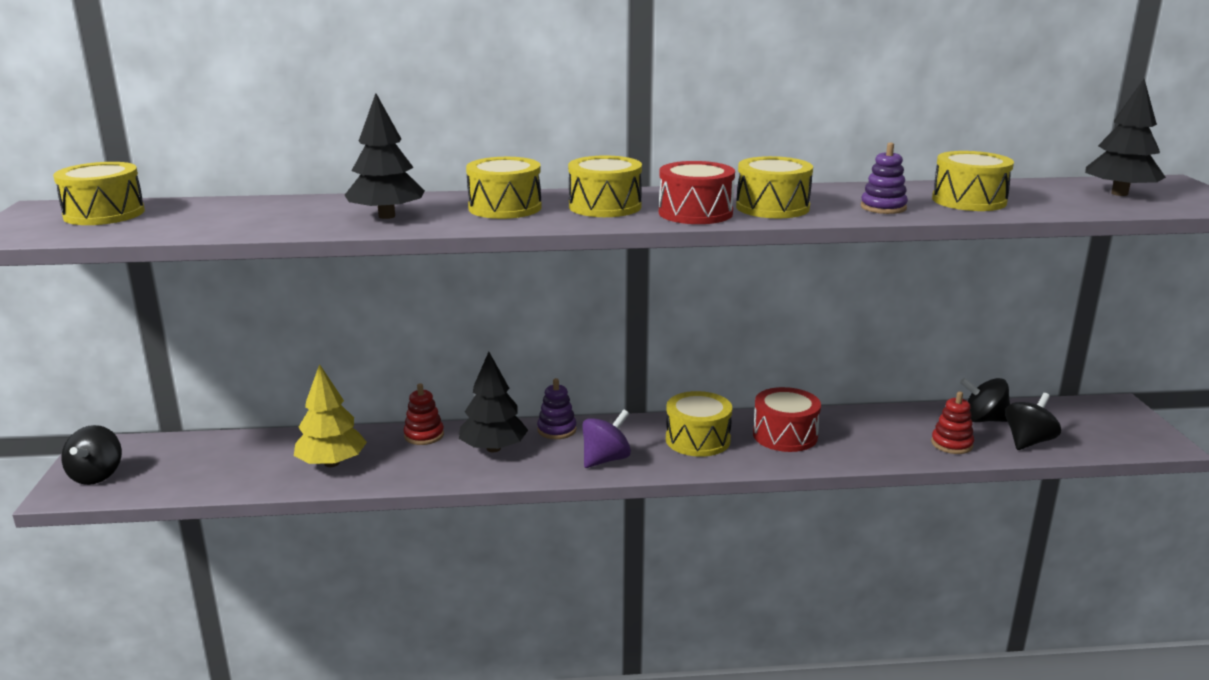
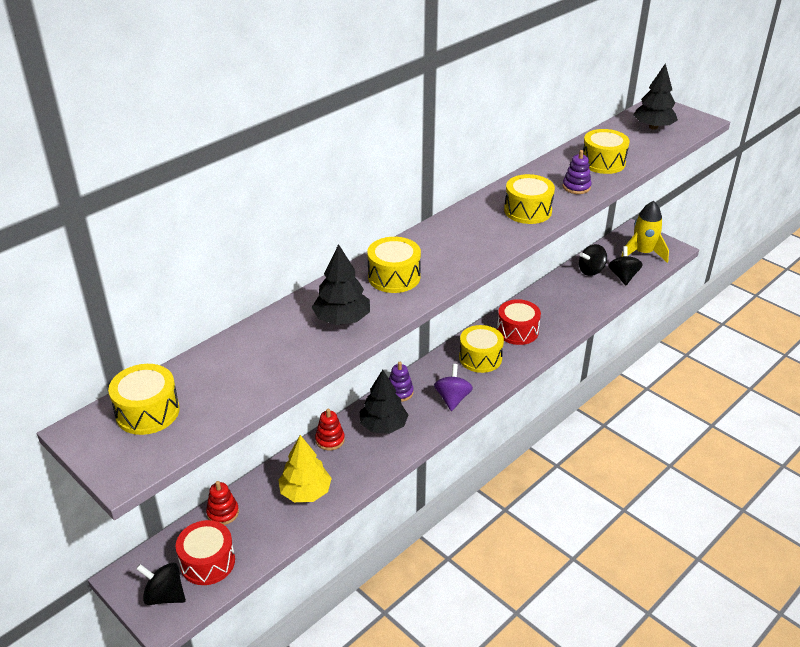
camera: 40 degrees left, 15 degrees up
black spinning top [61,425,122,485] -> black spinning top turned 150 degrees clockwise [136,563,186,605]
yellow drum [568,156,642,217] -> none
red drum [659,161,735,224] -> red drum moved to [176,520,235,585]
red stacking toy [931,391,974,454] -> red stacking toy moved to [206,481,239,525]
none -> yellow rocket [621,201,669,263]

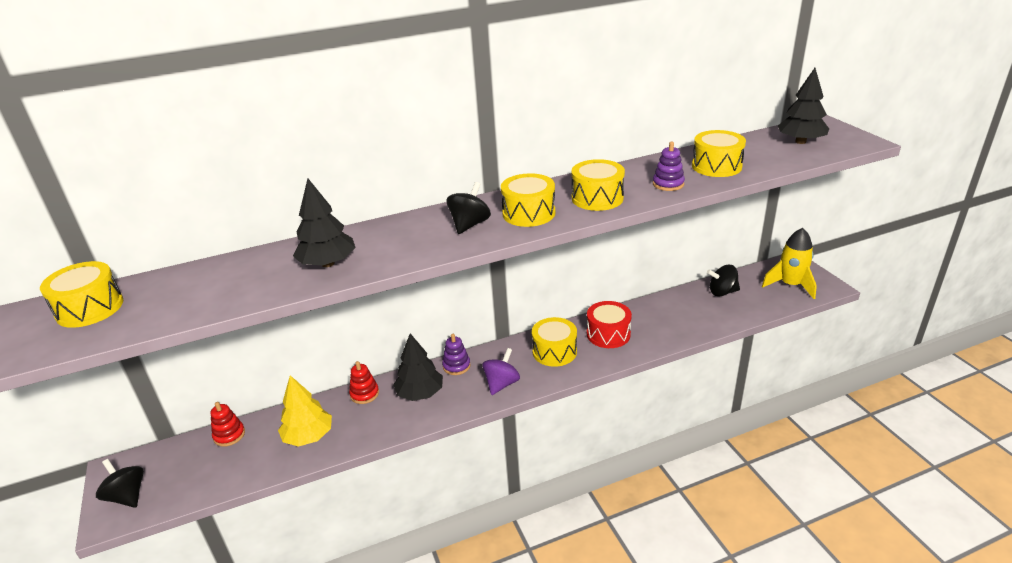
camera: 25 degrees right, 5 degrees down
red drum [176,520,235,585] -> none
yellow drum [367,237,421,293] -> yellow drum moved to [501,173,555,227]
black spinning top [609,246,643,285] -> black spinning top moved to [447,182,491,234]

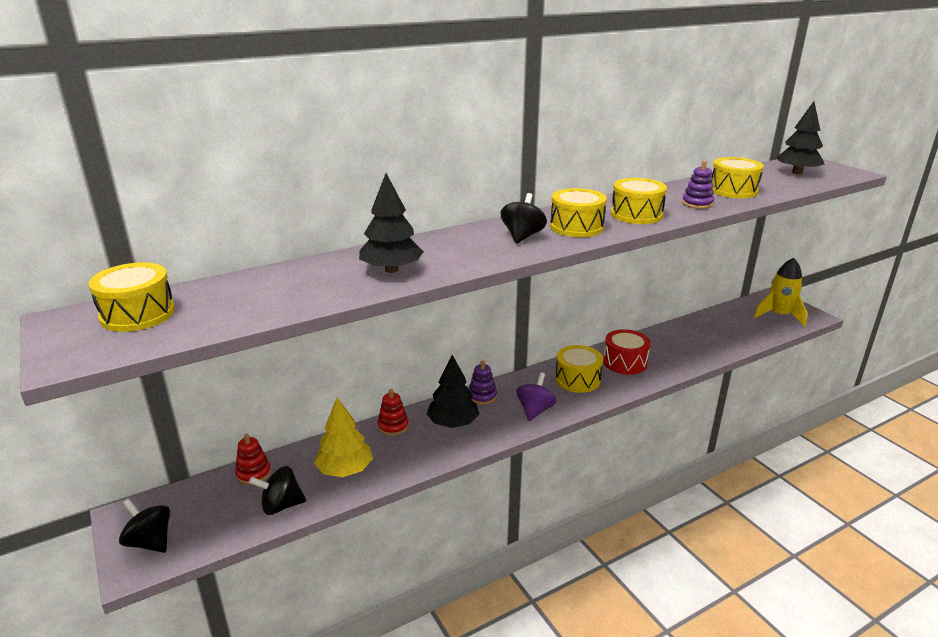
camera: 10 degrees left, 5 degrees down
black spinning top [707,265,740,296] -> black spinning top moved to [249,466,306,515]

